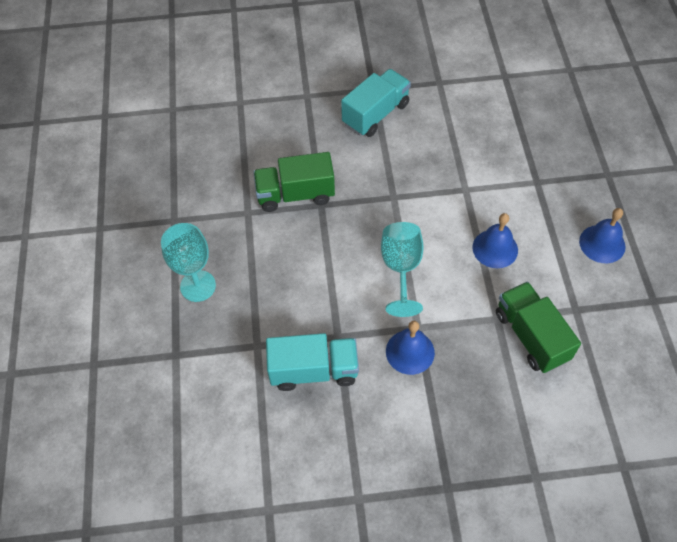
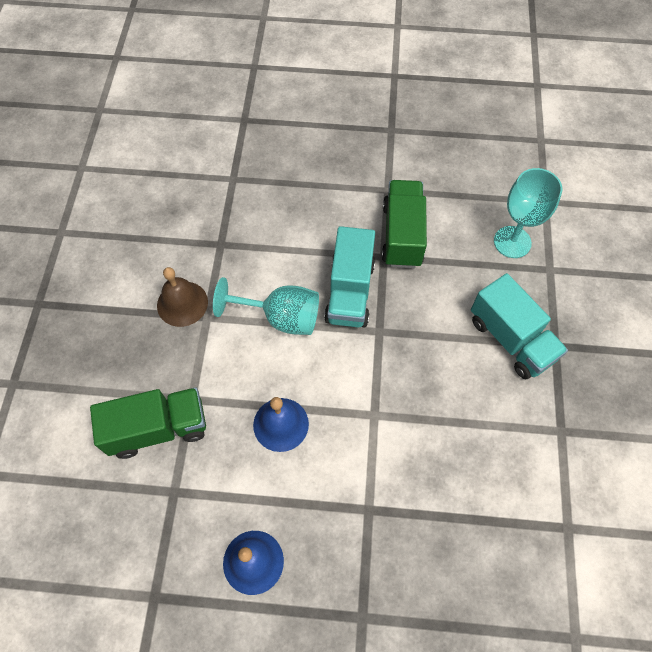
camera: 100 degrees right, 5 degrees up
turquoise goblet [161,223,216,302] -> turquoise goblet moved to [494,168,562,258]
turquoise truck [266,333,359,391] -> turquoise truck moved to [324,226,375,328]
blue bell [386,321,435,375] -> brown bell [157,267,208,327]

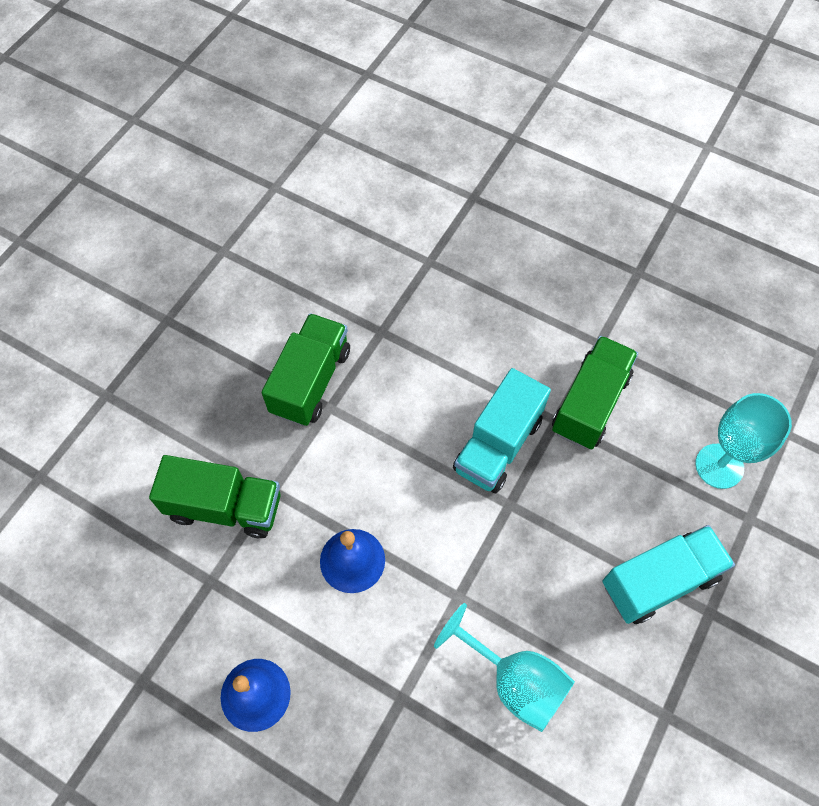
camera: 25 degrees right, 0 degrees up
brown bell [157,267,208,327] -> green truck [262,313,350,426]
turquoise goblet [213,277,319,335] -> turquoise goblet moved to [434,603,575,732]
turquoise truck [471,273,568,379] -> turquoise truck turned 105 degrees counterclockwise [602,525,735,624]

